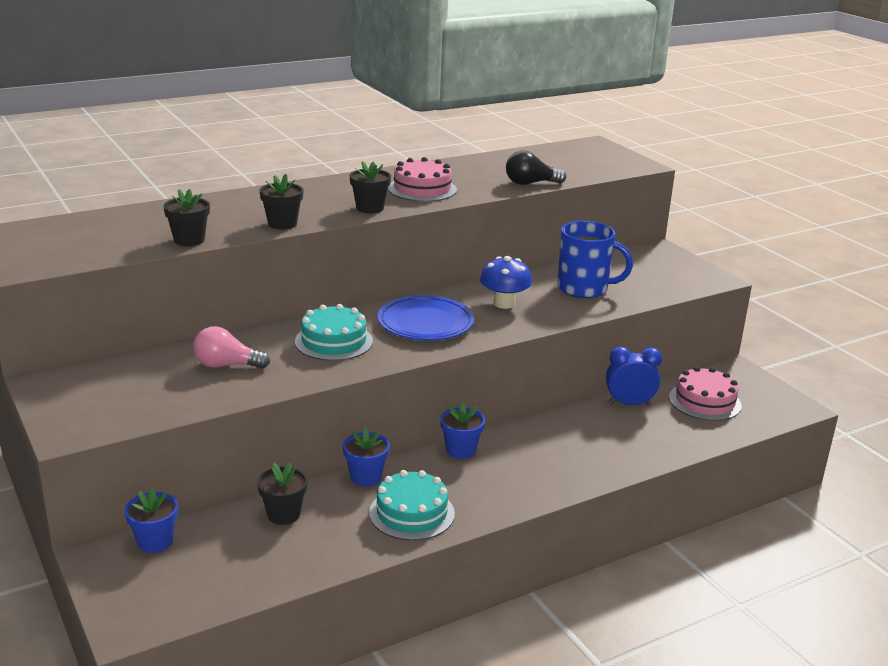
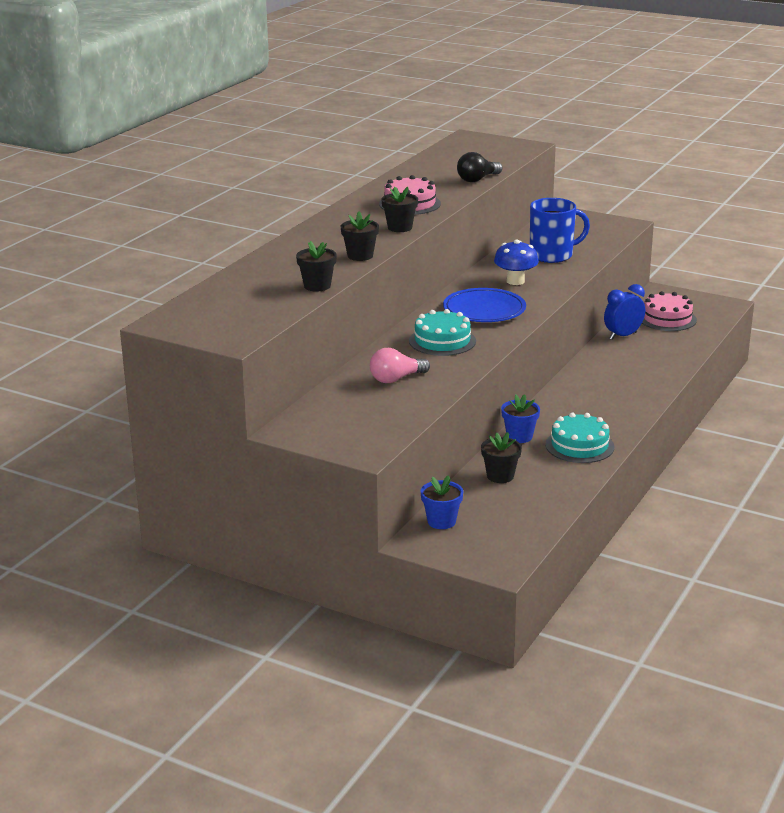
camera: 30 degrees left, 0 degrees up
blue flower pot [440,402,485,459] -> none

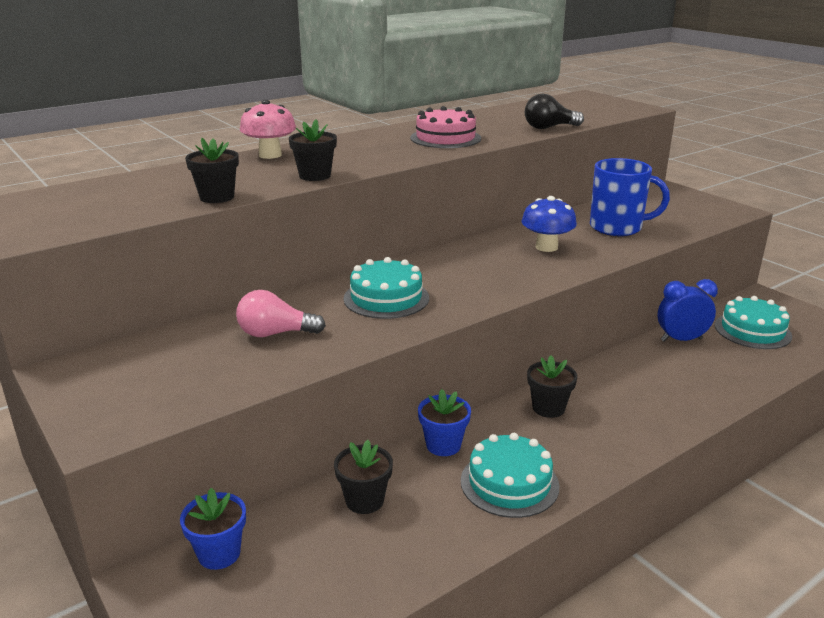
camera: 25 degrees right, 0 degrees up
black flower pot [381,187,418,232] -> black flower pot moved to [527,355,577,418]
blue plate [443,288,526,322] -> none
pink cake [642,291,697,331] -> turquoise cake [715,296,792,349]
none -> pink mushroom [240,100,296,159]

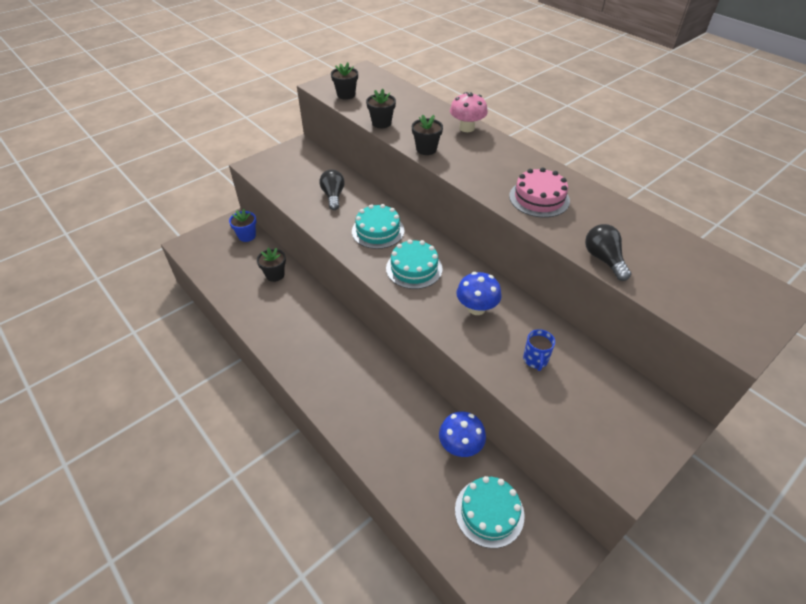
camera: 85 degrees right, 20 degrees up
pink light bulb [236,290,326,337] -> black light bulb [320,169,345,210]
blue flower pot [418,389,471,456] -> none
turquoise cake [461,433,560,518] -> turquoise cake moved to [386,239,443,289]
black flower pot [527,355,577,418] -> black flower pot moved to [331,62,358,100]
blue mug [590,158,670,236] -> blue mug [523,329,555,371], size x0.53
blue clock [658,279,718,341] -> blue mushroom [439,412,486,457]

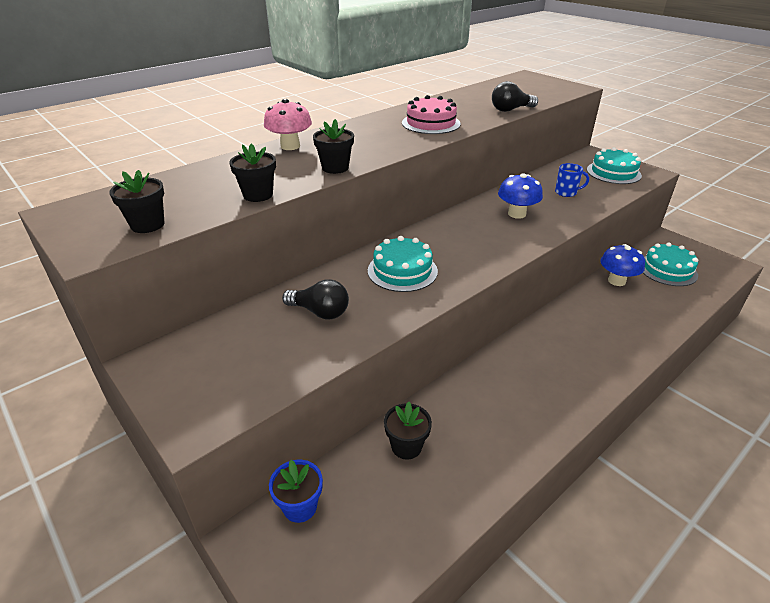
camera: 90 degrees left, 10 degrees down
black light bulb [320,169,345,210] -> black light bulb turned 150 degrees counterclockwise [282,279,349,319]
turquoise cake [386,239,443,289] -> turquoise cake moved to [587,147,642,184]

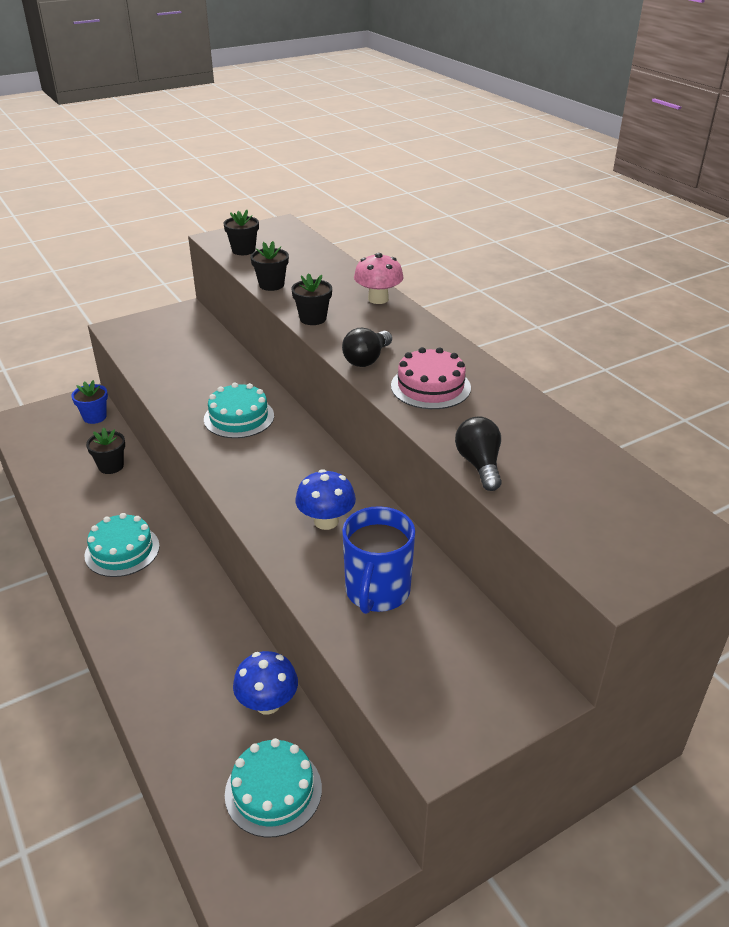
camera: 100 degrees right, 0 degrees up
black light bulb [282,279,349,319] -> black light bulb moved to [342,328,392,367]
blue mug [555,163,589,197] -> blue mug [342,506,415,614], size x1.90
turquoise cake [587,147,642,184] -> turquoise cake moved to [84,513,160,577]

